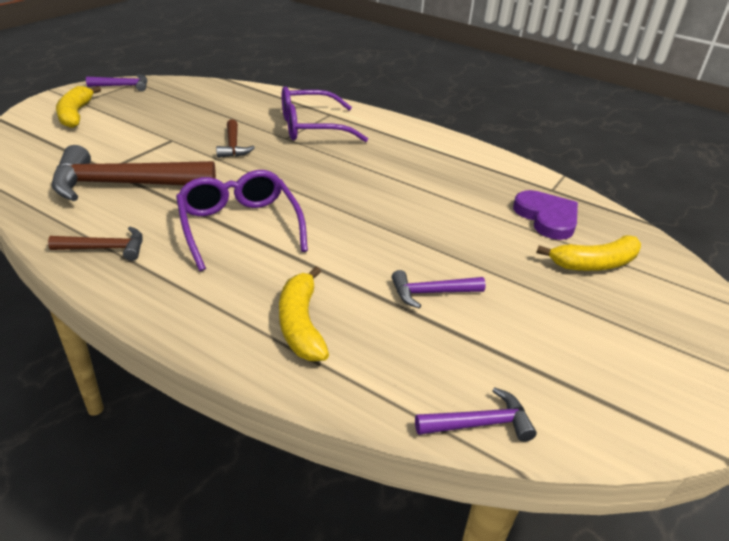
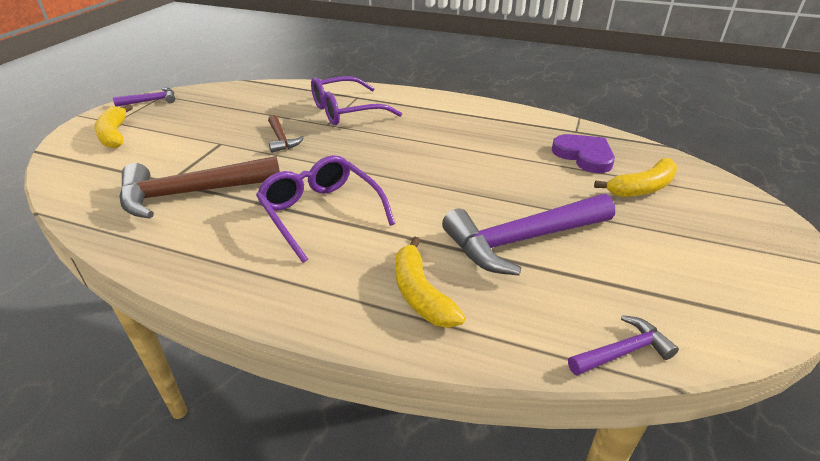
camera: 10 degrees left, 0 degrees up
brown hammer [48,226,143,261] -> none
purple hammer [392,270,486,308] -> purple hammer [442,194,615,276], size x2.04

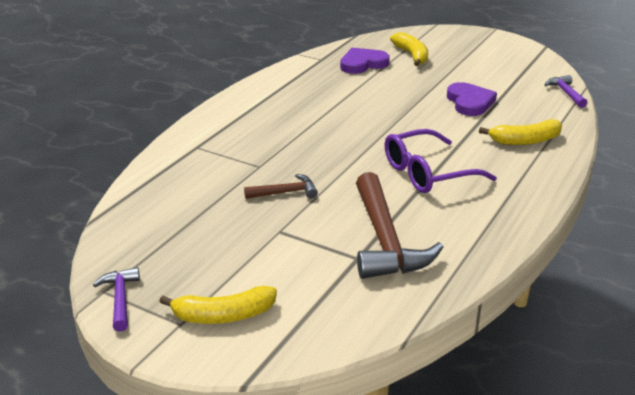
camera: 80 degrees left, 5 degrees down
purple glasses [311,76,402,125] -> none
purple hammer [442,194,615,276] -> purple heart [447,82,497,116]

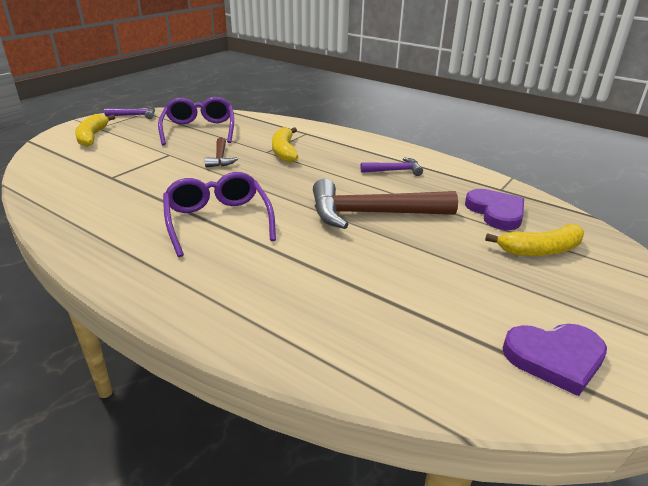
camera: 95 degrees right, 0 degrees up
brown hammer [356,172,443,279] -> brown hammer moved to [313,179,458,229]
purple heart [447,82,497,116] -> purple heart moved to [503,324,607,396]
yellow banana [479,119,562,145] -> yellow banana moved to [272,127,298,162]
purple hammer [545,75,588,108] -> purple hammer moved to [361,158,423,176]
none -> purple glasses [158,97,234,145]

